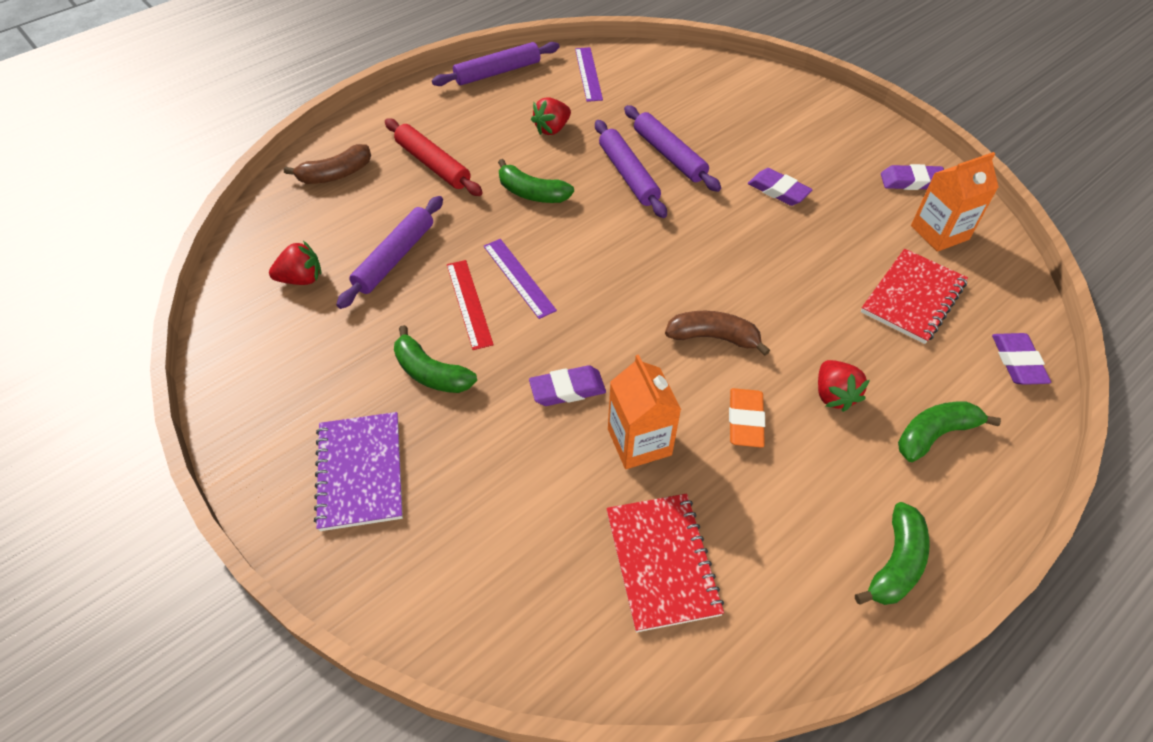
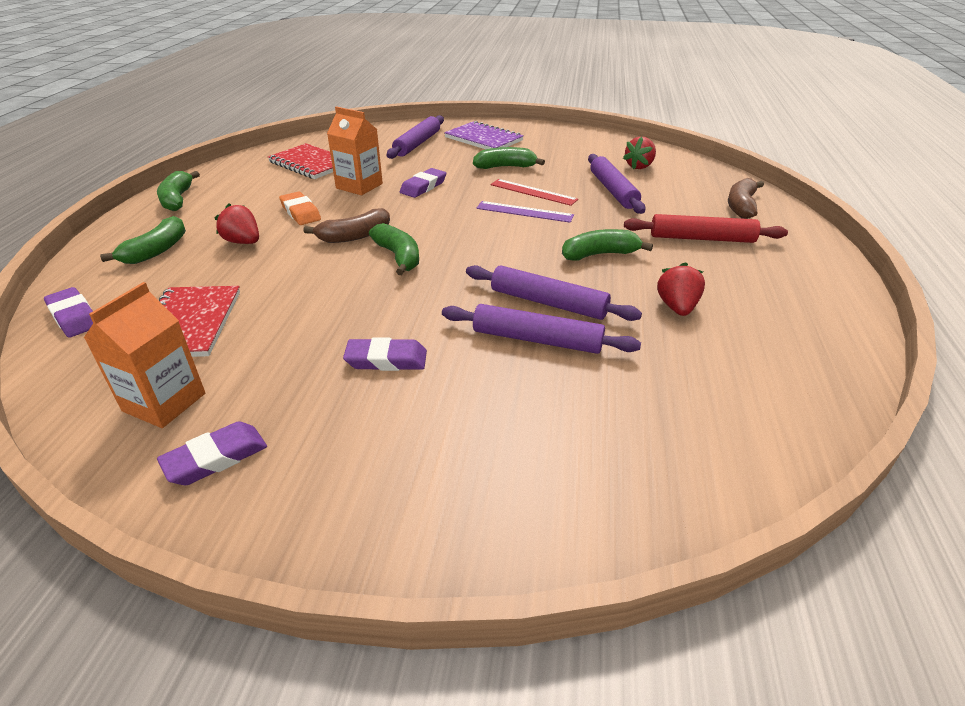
camera: 140 degrees right, 15 degrees down
purple rolling pin [432,42,560,86] -> purple rolling pin moved to [387,115,444,159]
purple ruler [575,47,603,102] -> none
none -> green banana [369,223,419,275]

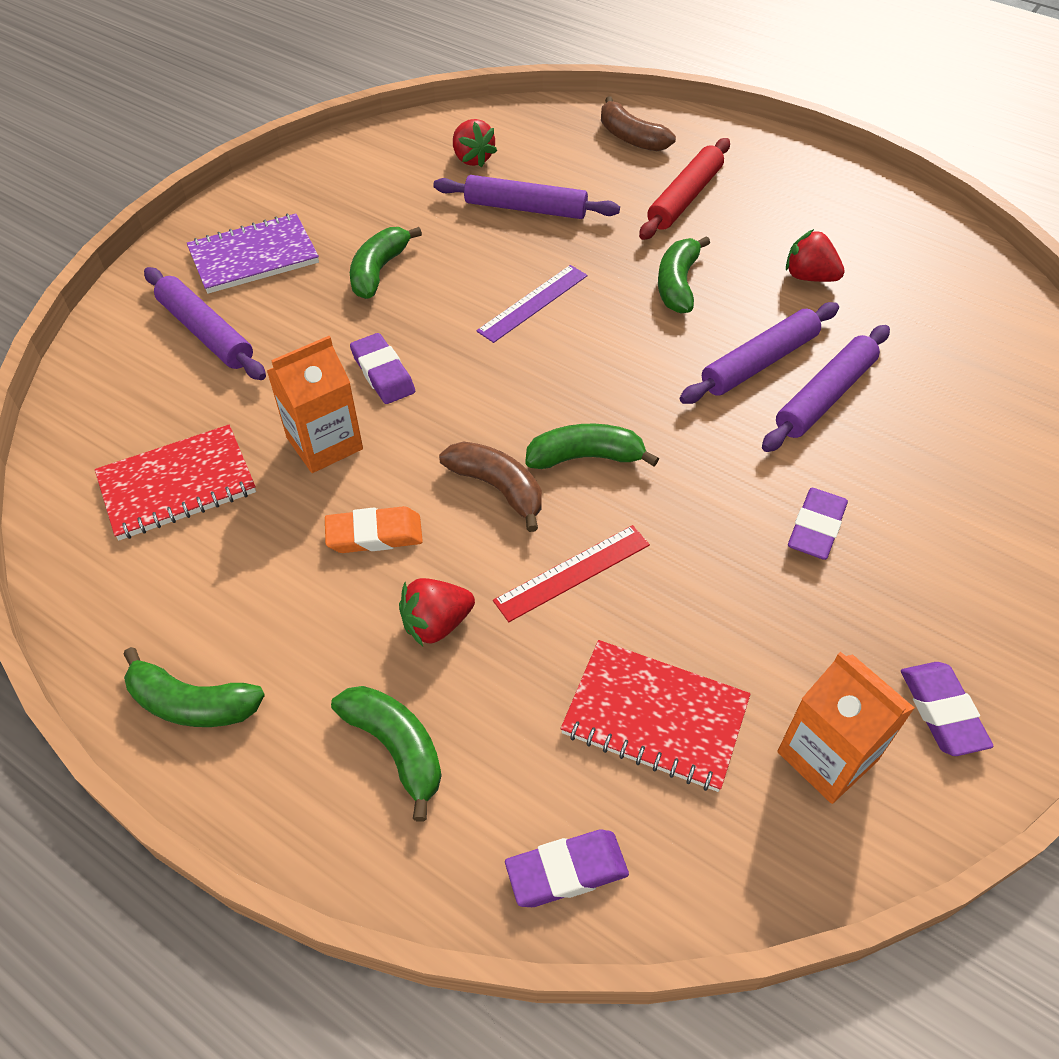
camera: 65 degrees left, 15 degrees up
brown banana [304,208,390,243] -> brown banana turned 45 degrees counterclockwise [439,441,542,532]
red ruler [490,179,578,206] -> red ruler moved to [493,525,650,622]

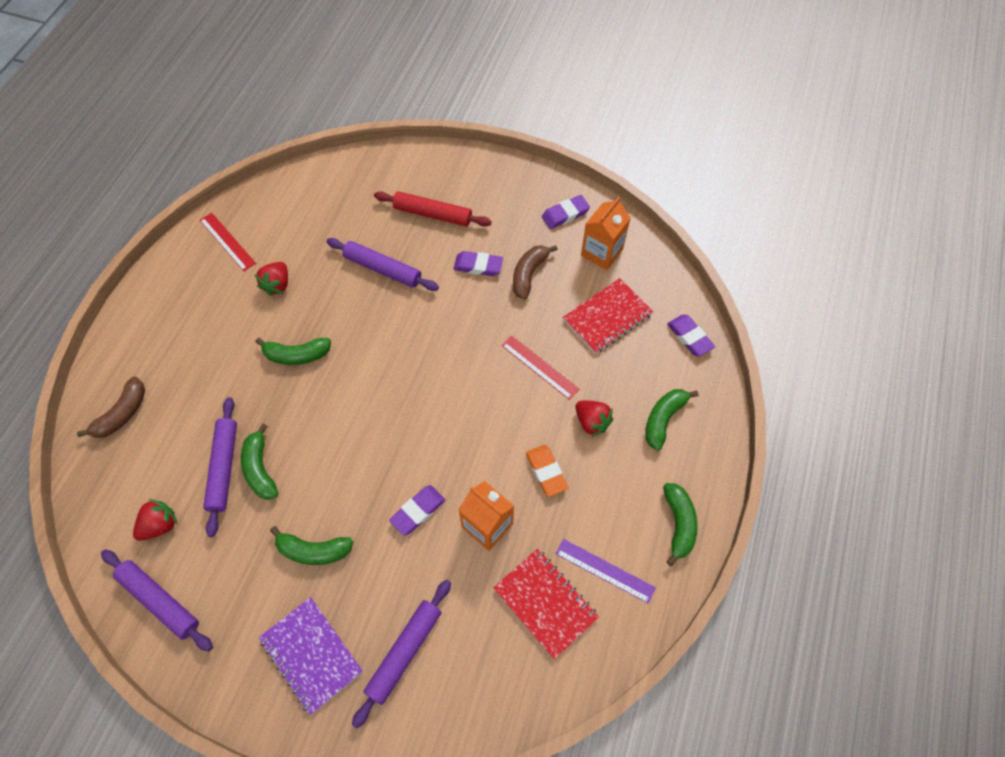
camera: 105 degrees left, 10 degrees up
brown banana [439,441,542,532] -> brown banana moved to [513,245,558,299]
purple ruler [476,265,588,343] -> purple ruler moved to [556,539,656,603]
green banana [525,424,659,469] -> green banana moved to [241,424,278,500]
red notebook [561,640,751,792] -> red notebook turned 45 degrees clockwise [563,278,653,354]
red rolling pin [639,138,730,240] -> red rolling pin moved to [374,191,492,227]
purple rolling pin [680,302,839,404] -> purple rolling pin moved to [101,550,213,652]
none -> red ruler [200,213,256,271]

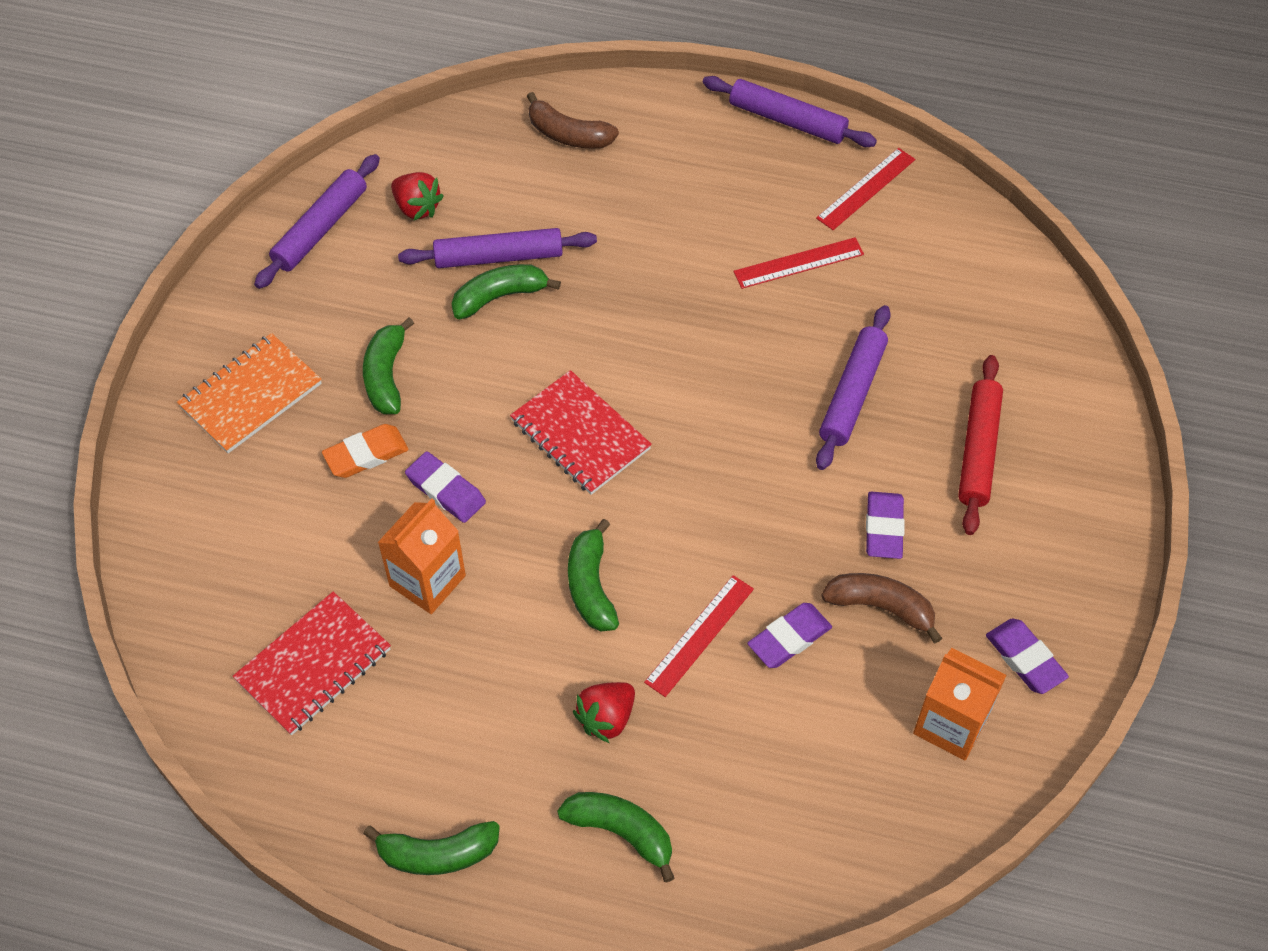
camera: 85 degrees right, 5 degrees down
red strawberry [254,262,288,296] -> red ruler [733,237,864,289]
green banana [255,338,331,365] -> green banana moved to [568,519,619,631]
purple notebook [259,597,363,715] -> orange notebook [177,333,322,453]
purple rolling pin [352,580,451,728] -> purple rolling pin moved to [703,76,877,147]
orange eraser [526,445,568,497] -> orange eraser moved to [322,424,409,478]
purple ruler [556,539,656,603] -> none
red notebook [563,278,653,354] -> red notebook moved to [510,370,652,495]
purple eraser [667,315,715,356] -> purple eraser moved to [748,603,832,668]

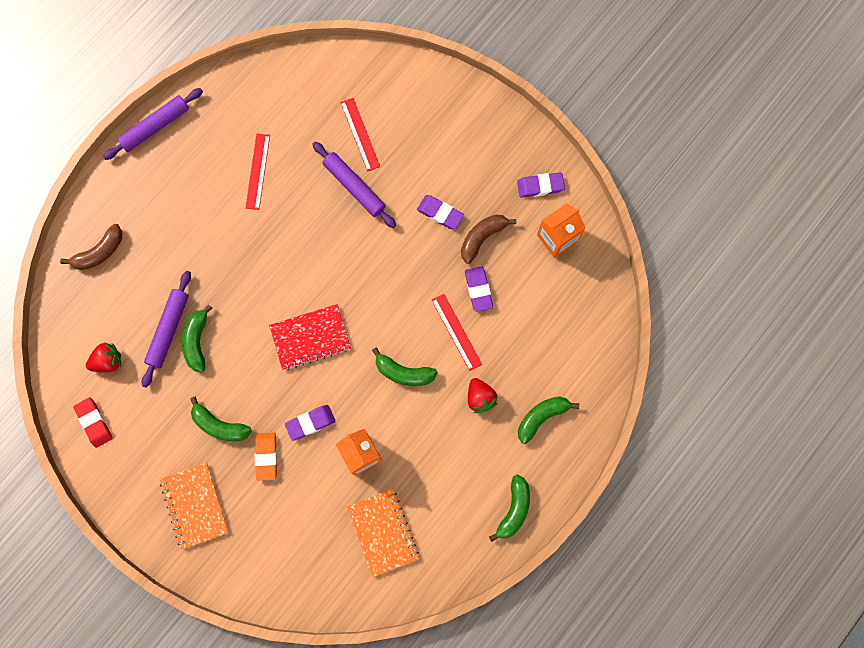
camera: 65 degrees left, 20 degrees up
red notebook [233,591,391,735] -> orange notebook [347,489,419,577]
purple rolling pin [254,154,380,289] -> red eraser [73,397,113,448]
red ruler [816,148,915,230] -> red ruler moved to [341,98,380,172]
red rolling pin [958,355,1003,535] -> none

